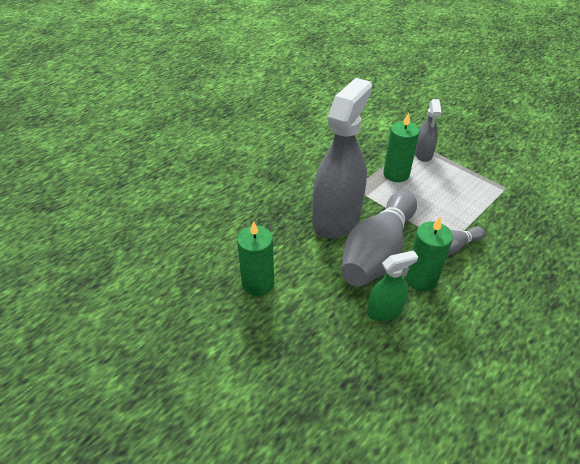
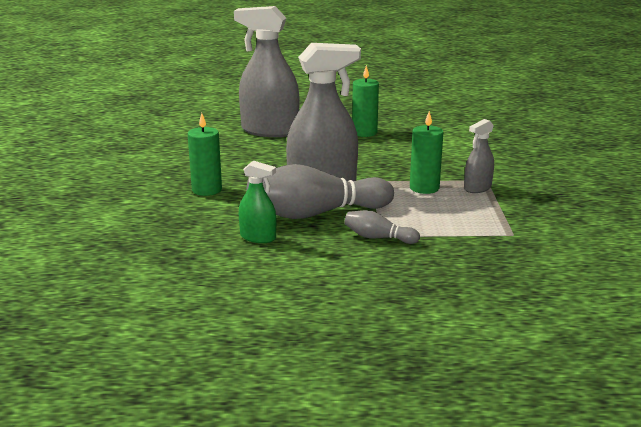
camera: 45 degrees right, 20 degrees down
green candle [405,217,453,291] -> green candle moved to [352,65,379,137]
none -> grey spray bottle [234,6,299,137]

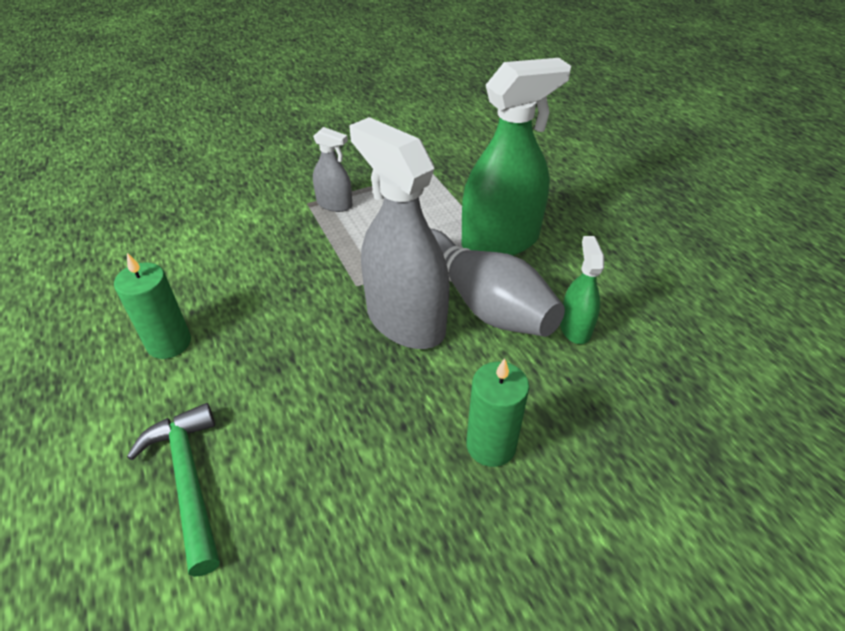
camera: 115 degrees left, 20 degrees up
grey spray bottle [234,6,299,137] -> green hammer [127,403,220,577]
grey bowling pin [344,210,420,244] -> green spray bottle [462,58,571,256]
green candle [410,111,443,194] -> none

